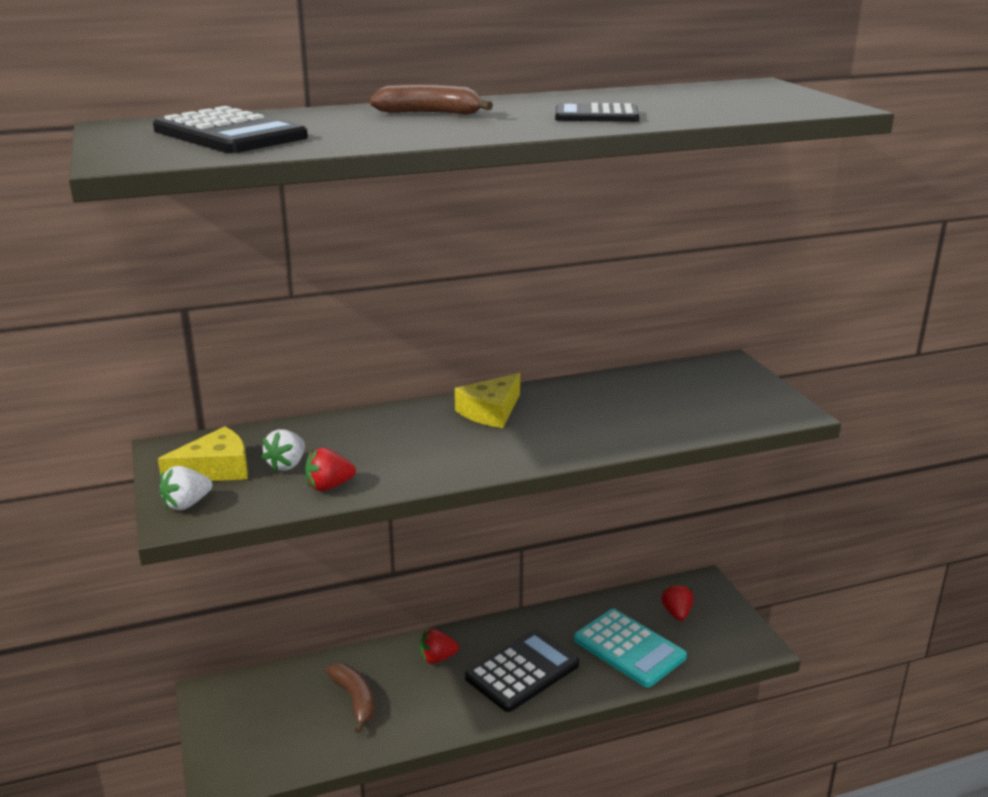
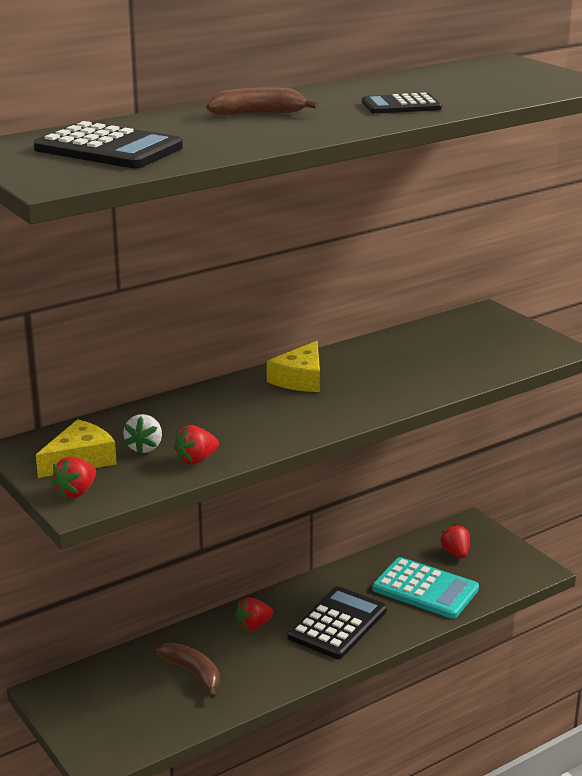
camera: 15 degrees left, 0 degrees up
white strawberry [159,466,213,510] -> red strawberry [51,457,96,499]

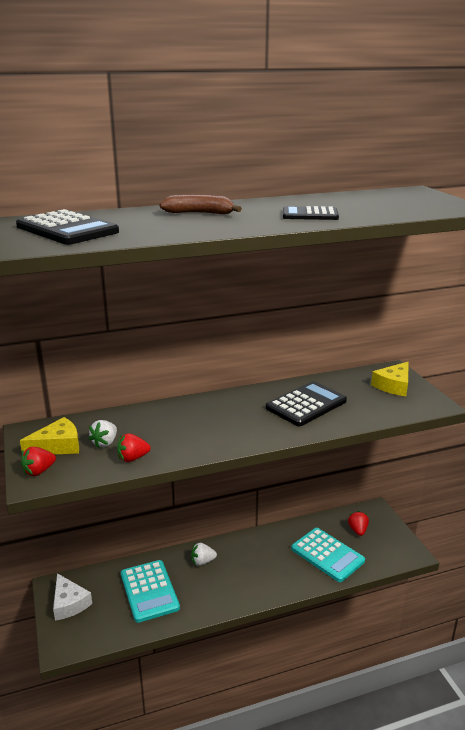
camera: 15 degrees right, 0 degrees up
brown banana [156,642,220,698] -> turquoise calculator [121,560,180,623]
red strawberry [235,597,273,631] -> white strawberry [191,543,217,566]
yellow cheese [267,341,320,392] -> yellow cheese moved to [371,362,408,396]
black calculator [287,586,387,659] -> black calculator moved to [266,381,347,426]
none -> white cheese [53,573,92,621]

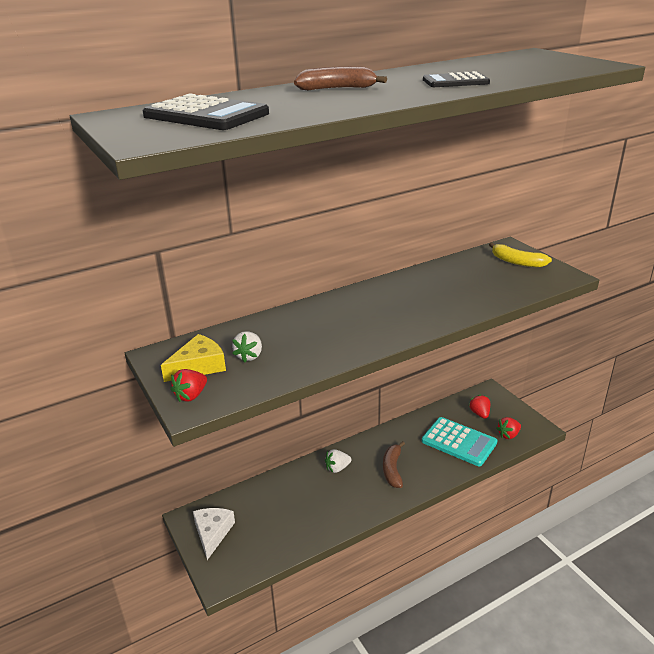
camera: 10 degrees left, 5 degrees up
white cheese [53,573,92,621] -> white cheese turned 135 degrees counterclockwise [193,508,235,560]
red strawberry [117,433,151,462] -> red strawberry moved to [496,417,521,439]
turquoise calculator [121,560,180,623] -> none
black calculator [266,381,347,426] -> none
yellow cheese [371,362,408,396] -> yellow banana [489,242,552,268]
none -> brown banana [383,441,405,488]

